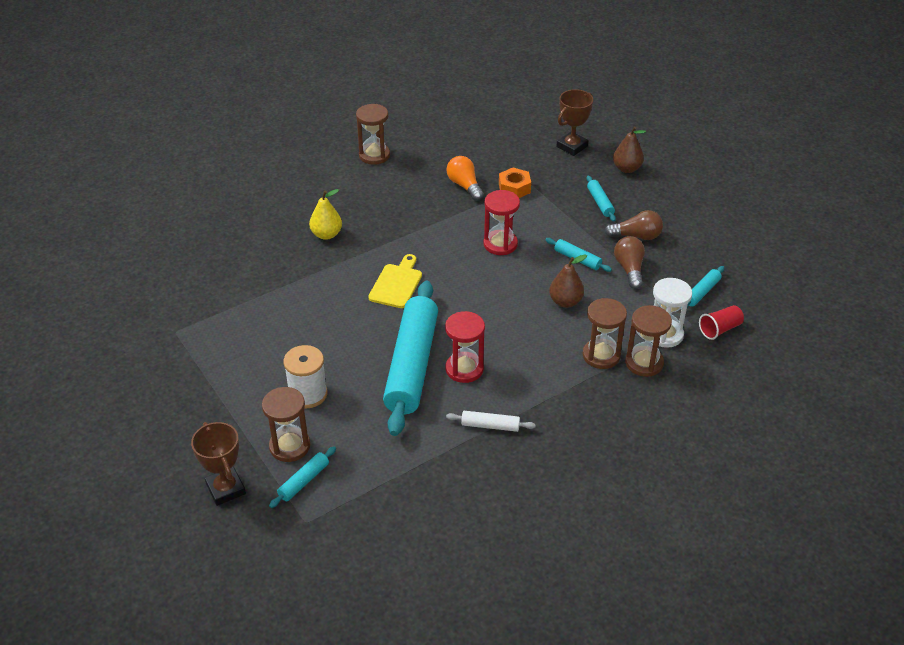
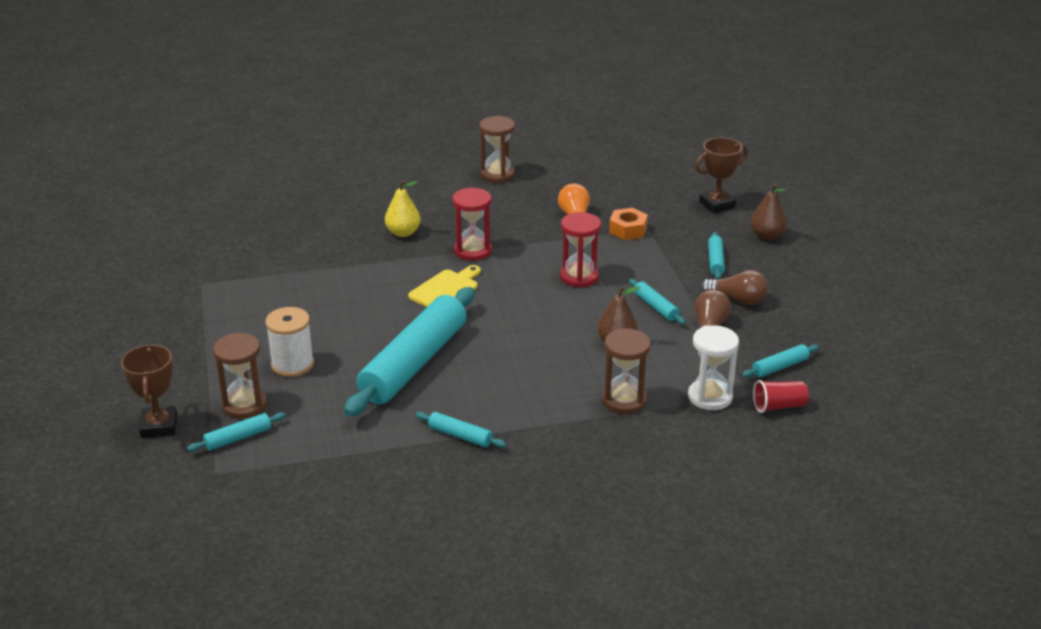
camera: 20 degrees right, 10 degrees down
red hourglass [445,311,485,383] -> red hourglass moved to [452,187,492,261]
white rolling pin [446,411,536,432] -> turquoise rolling pin [416,412,506,447]
brown hourglass [625,305,672,377] -> none

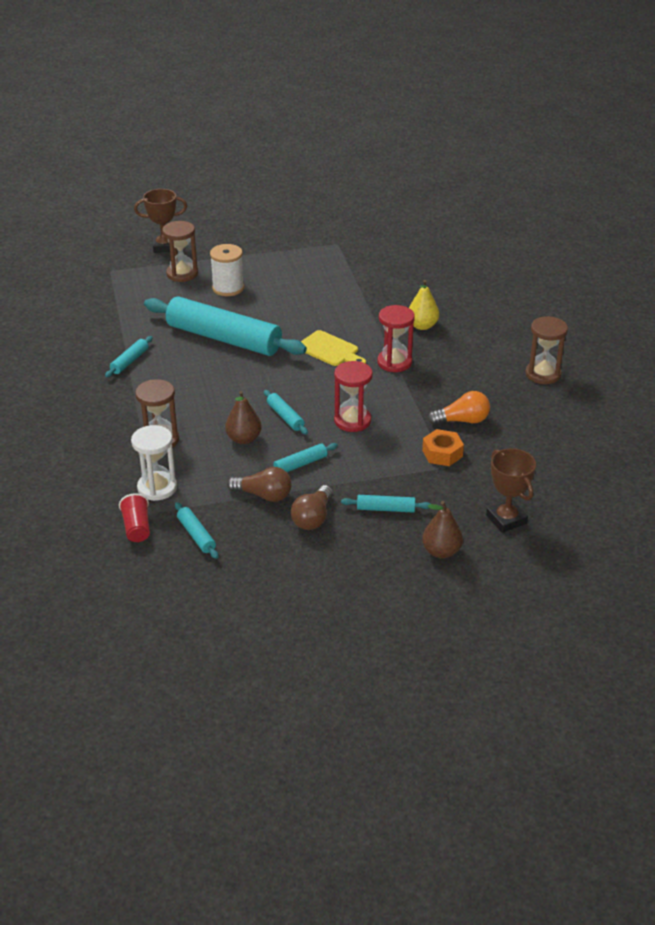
camera: 90 degrees right, 5 degrees up
turquoise rolling pin [187,412,286,451] -> turquoise rolling pin moved to [264,390,308,434]

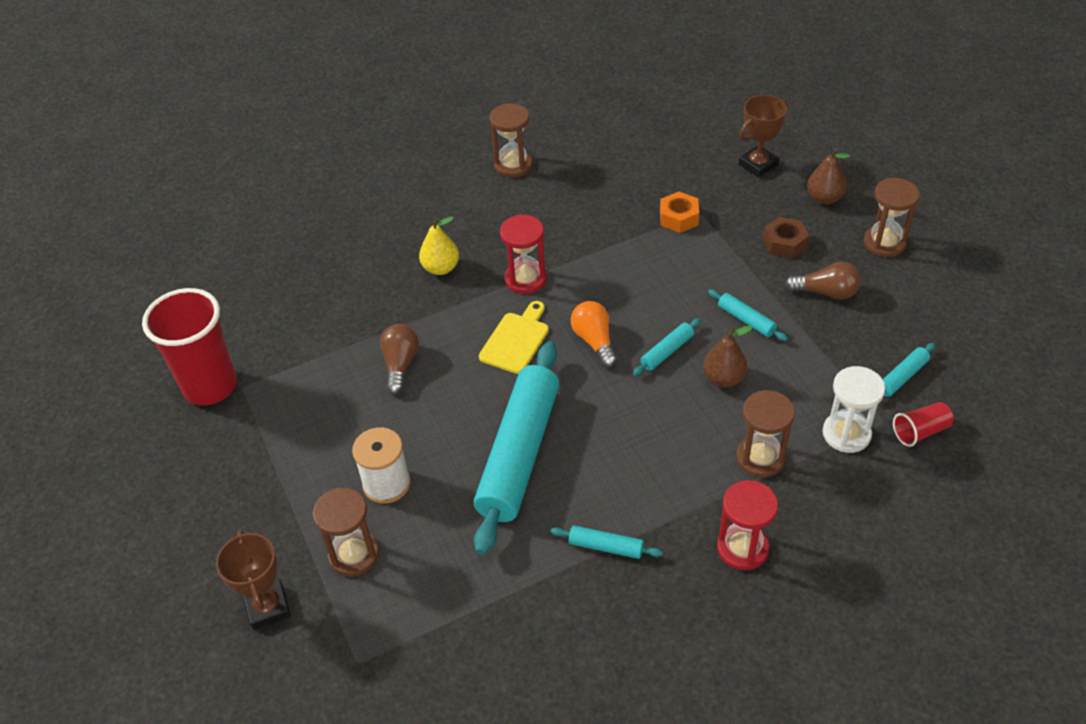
camera: 100 degrees left, 10 degrees up
brown light bulb [227,467,292,502] -> brown light bulb moved to [380,324,419,395]
red hourglass [334,361,373,432] -> red hourglass moved to [717,480,778,570]
turquoise rolling pin [341,495,430,513] -> brown nut [763,217,809,259]
orange light bulb [428,391,490,425] -> orange light bulb moved to [571,301,617,368]
none -> red cup [142,288,237,405]
none -> brown hourglass [864,178,920,257]

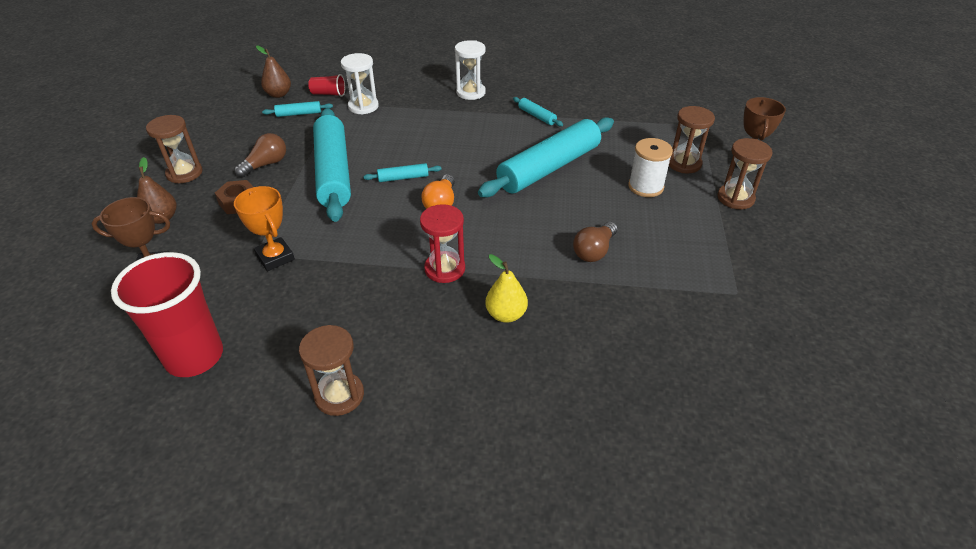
camera: 150 degrees left, 5 degrees down
red cup [142,288,237,405] -> red cup moved to [111,252,223,377]
yellow cutting board [479,301,549,374] -> none
orange nut [660,192,699,233] -> orange trophy [234,186,295,271]
brown pear [703,325,753,388] -> brown pear moved to [256,46,291,98]
turquoise rolling pin [708,290,788,341] -> turquoise rolling pin [313,108,351,222], size x2.44
red hourglass [717,480,778,570] -> white hourglass [455,40,486,100]
brown hourglass [736,390,795,477] -> brown hourglass moved to [717,138,772,209]
brown light bulb [785,262,861,300] -> brown light bulb turned 90 degrees clockwise [234,133,286,177]

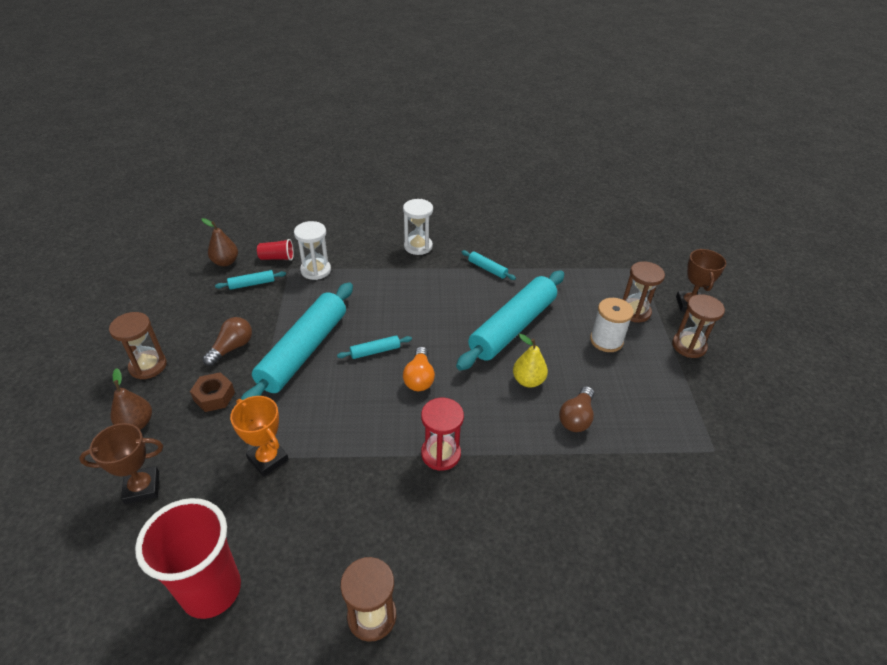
camera: 10 degrees left, 0 degrees up
turquoise rolling pin [313,108,351,222] -> turquoise rolling pin turned 45 degrees clockwise [241,282,353,400]
yellow pear [485,254,528,323] -> yellow pear moved to [513,334,548,388]

